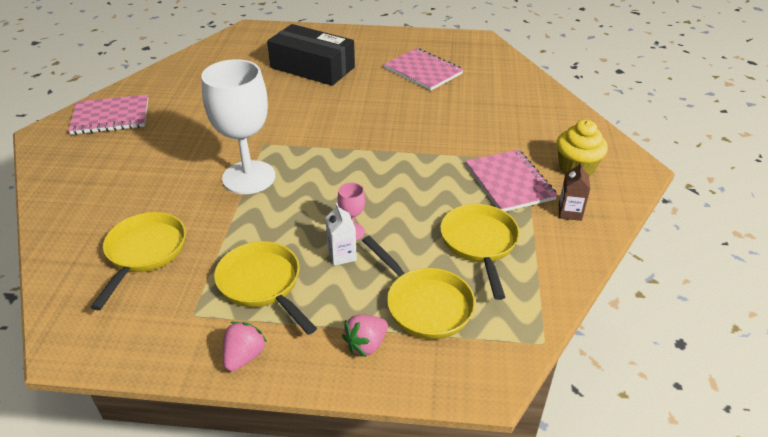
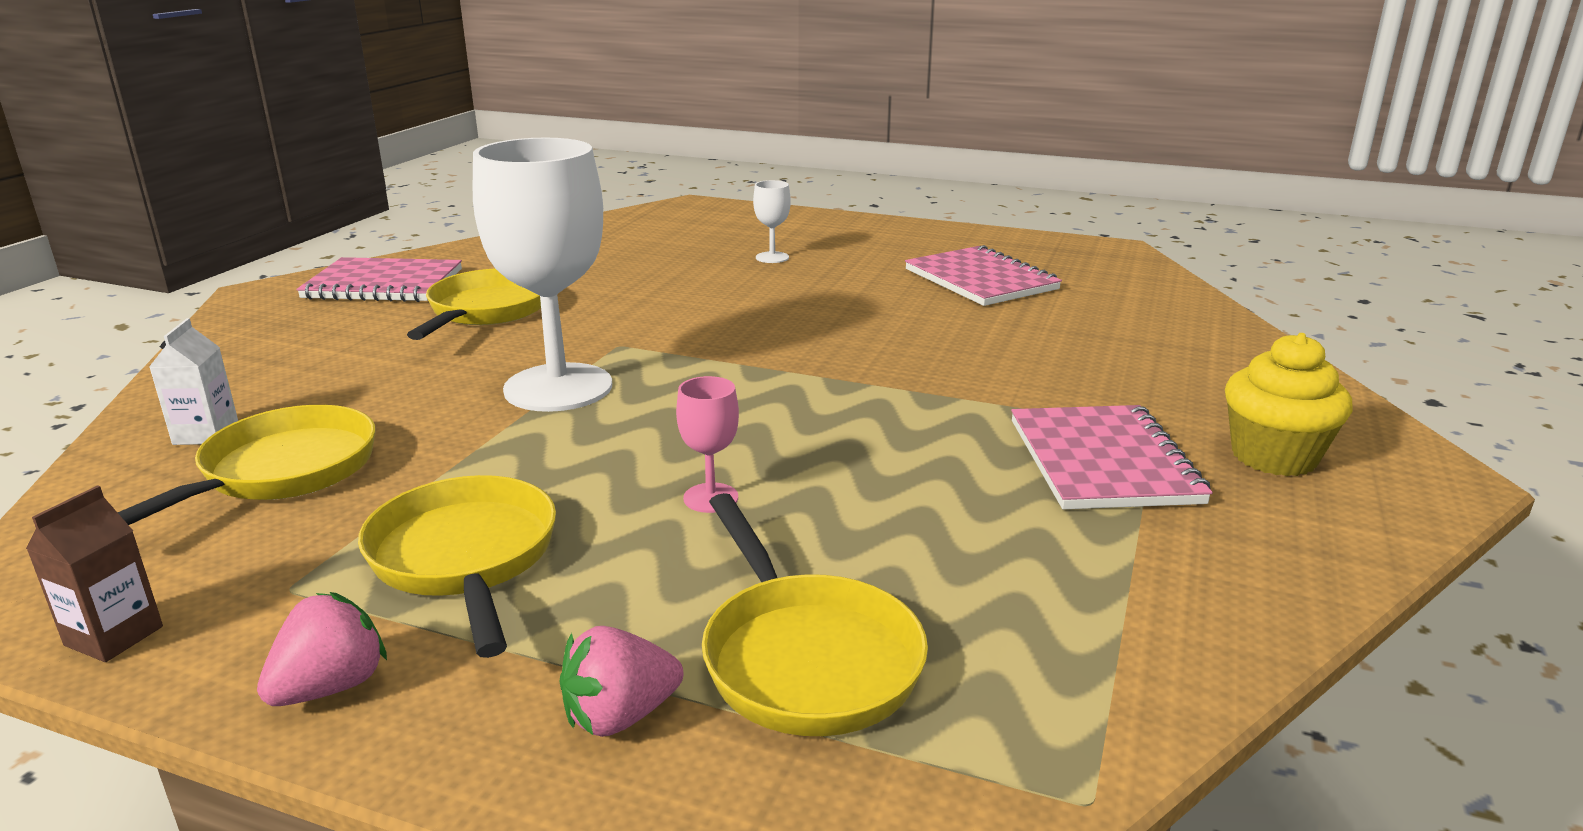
camera: 15 degrees right, 15 degrees down
black box [267,24,355,86] -> white goblet [753,180,791,263]
white carton [325,203,357,266] -> white carton moved to [149,318,238,445]
yellow pan [440,204,520,300] -> yellow pan moved to [407,269,541,340]
brown carton [559,162,590,221] -> brown carton moved to [26,485,163,662]

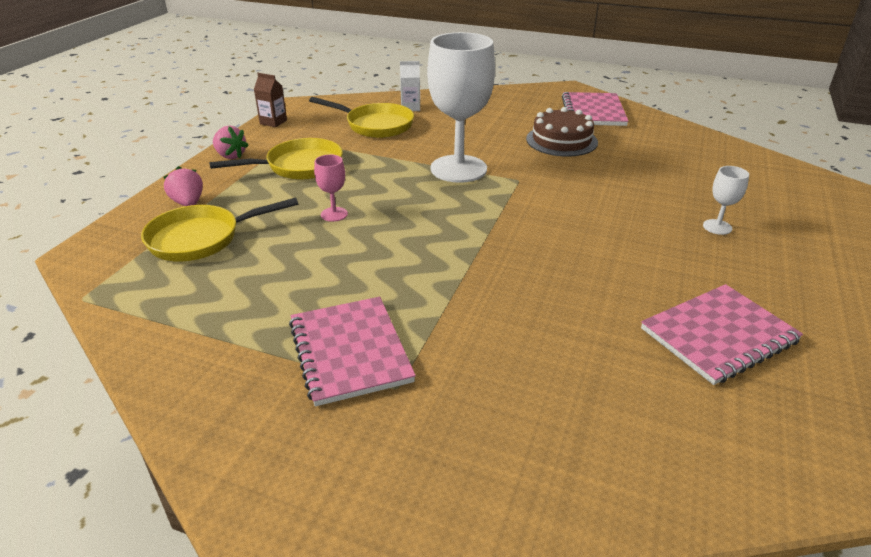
camera: 90 degrees right, 10 degrees up
yellow pan [407,269,541,340] -> brown cake [526,107,598,157]
pink notebook [1011,405,1212,509] -> pink notebook turned 75 degrees clockwise [289,297,416,406]
yellow cupcake [1225,333,1353,476] -> none

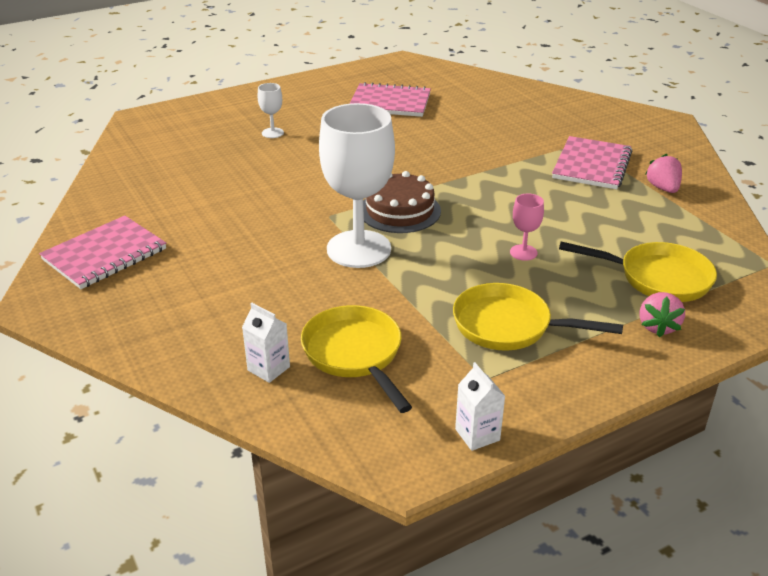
camera: 140 degrees left, 0 degrees up
pink strawberry [213,126,249,159] -> pink strawberry moved to [645,154,682,193]
brown carton [254,73,287,127] -> white carton [455,362,505,451]
brown cake [526,107,598,157] -> brown cake moved to [363,171,441,233]

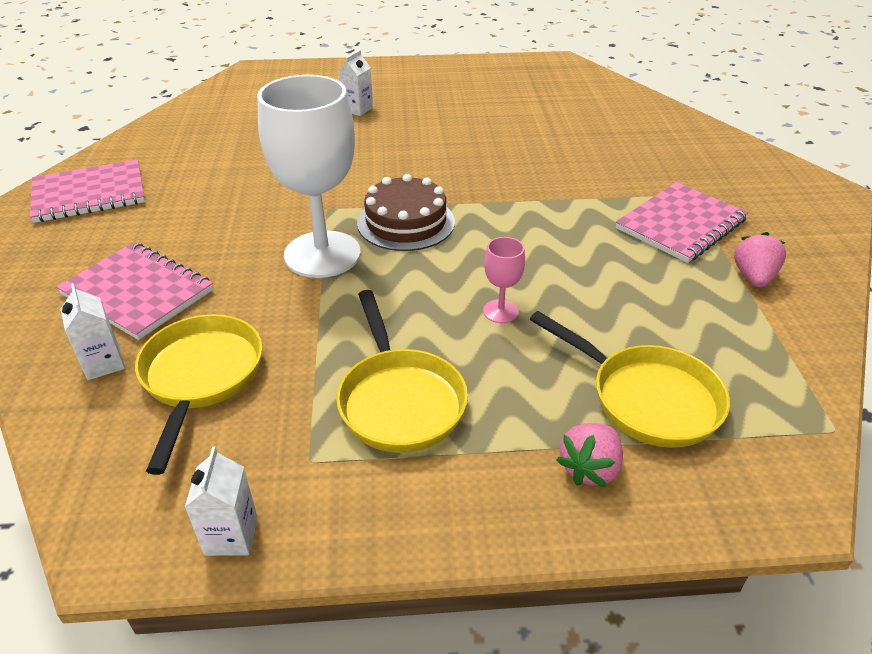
camera: 25 degrees right, 5 degrees up
white goblet [258,83,284,138] -> white carton [339,50,373,116]
pink notebook [350,82,431,117] -> pink notebook moved to [56,242,213,340]
yellow pan [453,283,623,351] -> yellow pan turned 150 degrees counterclockwise [336,290,468,453]

